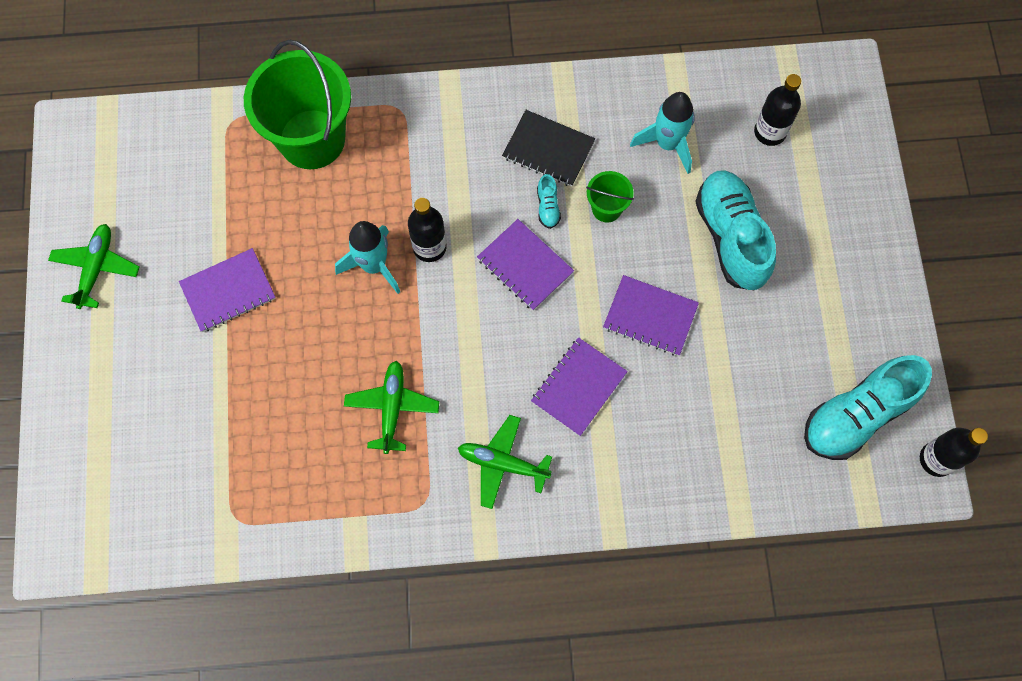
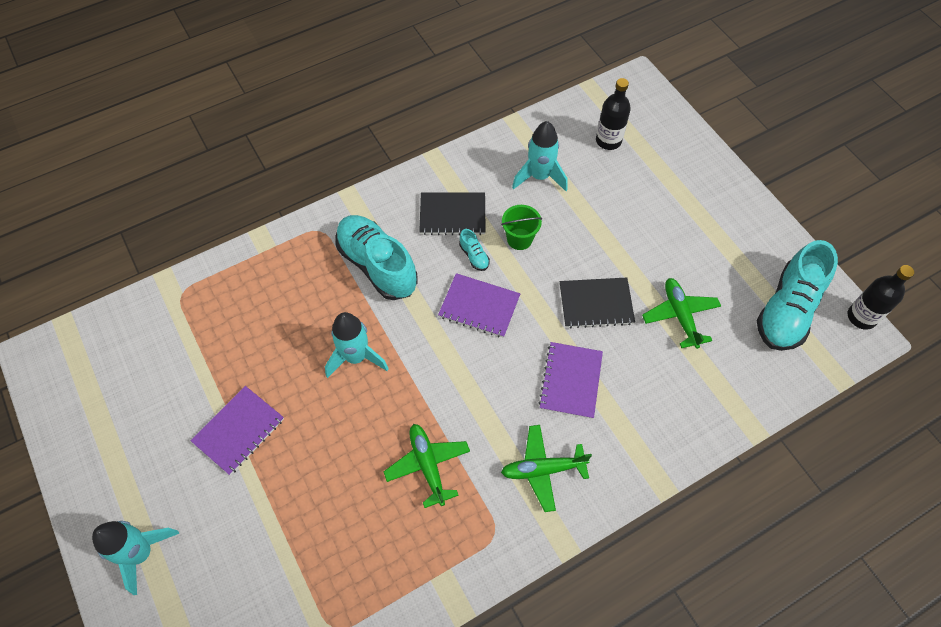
camera: 25 degrees left, 10 degrees down
green plane [48,224,139,309] -> green plane moved to [642,278,721,349]
green bucket [244,40,351,169] -> none
black bottle [408,198,447,262] -> none
purple notebook [603,275,699,356] -> black notebook [560,277,635,329]
turquoise shoe [695,170,776,290] -> turquoise shoe moved to [335,215,418,300]
none -> turquoise rocket [92,521,179,595]

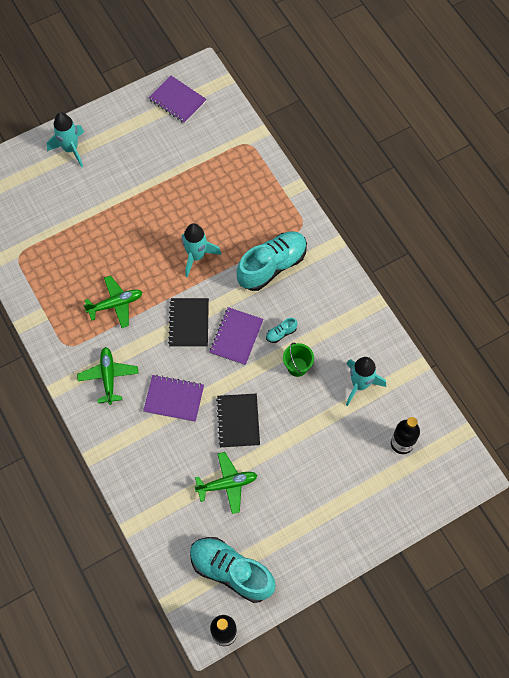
camera: 90 degrees right, 5 degrees up
purple notebook [191,386,284,475] -> purple notebook moved to [148,75,207,124]
black notebook [419,193,486,235] -> black notebook moved to [168,298,209,347]

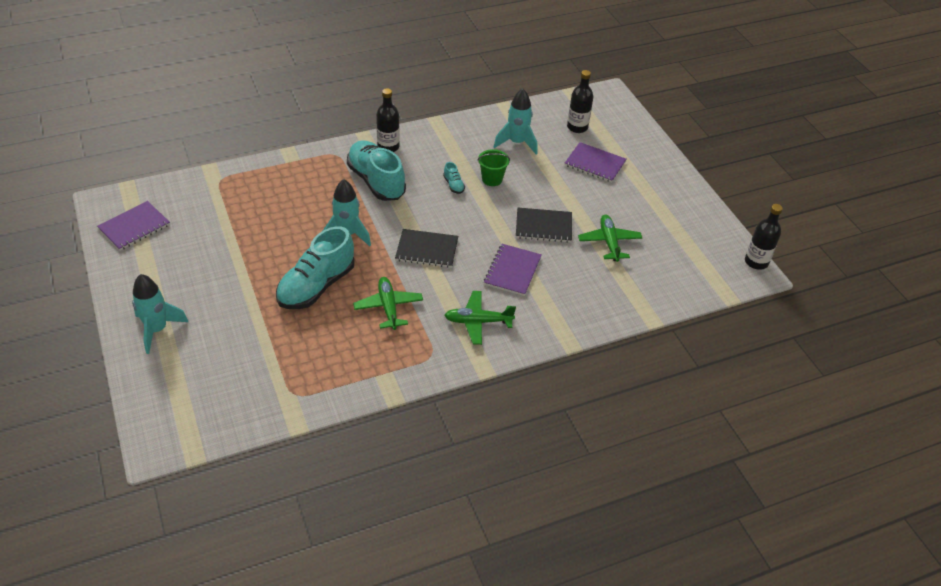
camera: 85 degrees left, 20 degrees down
turquoise shoe [190,537,276,603] -> turquoise shoe moved to [276,226,355,309]
purple notebook [210,307,264,365] -> purple notebook moved to [565,142,627,183]
none -> black bottle [376,88,400,152]

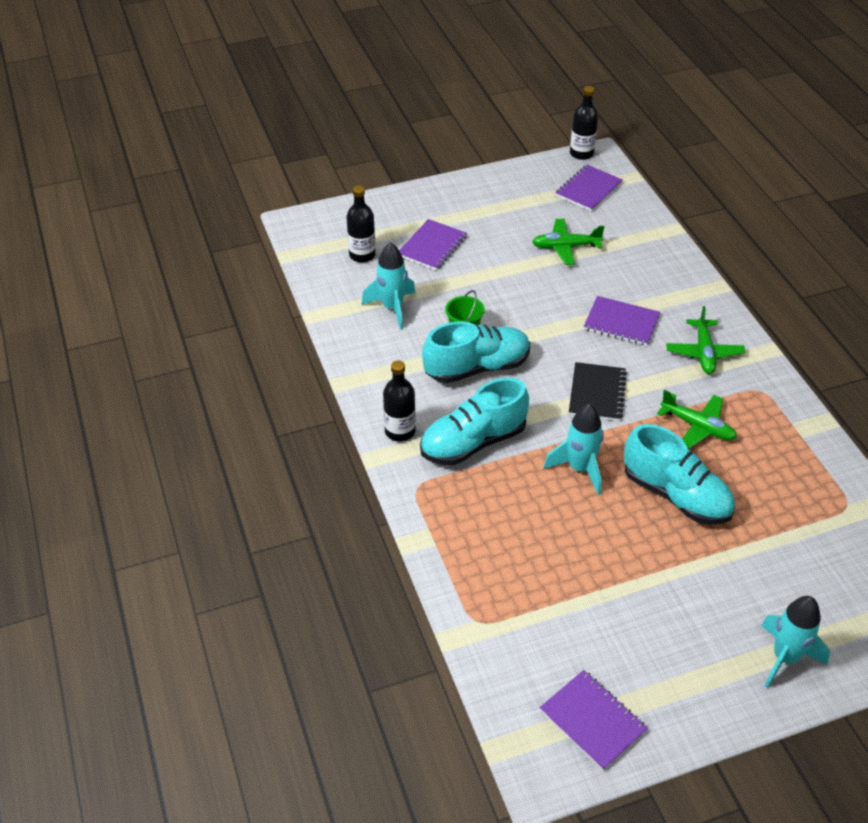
camera: 85 degrees left, 0 degrees up
green plane [353,277,423,330] -> green plane turned 135 degrees counterclockwise [657,390,737,449]
turquoise shoe [443,162,465,194] -> turquoise shoe [422,322,530,383], size x2.47
black notebook [516,208,572,242] -> none
none -> purple notebook [555,165,623,211]

